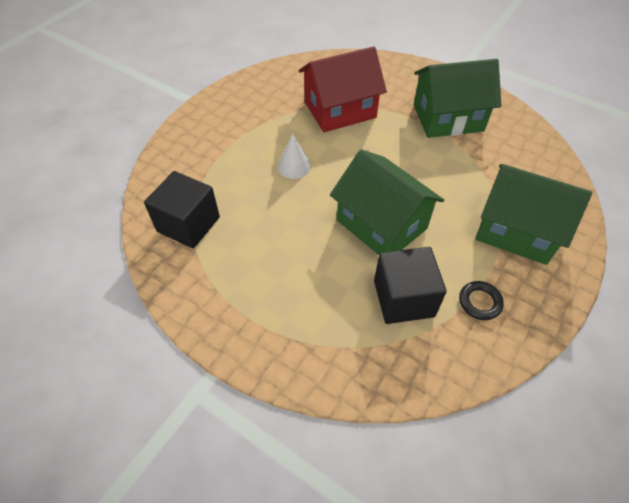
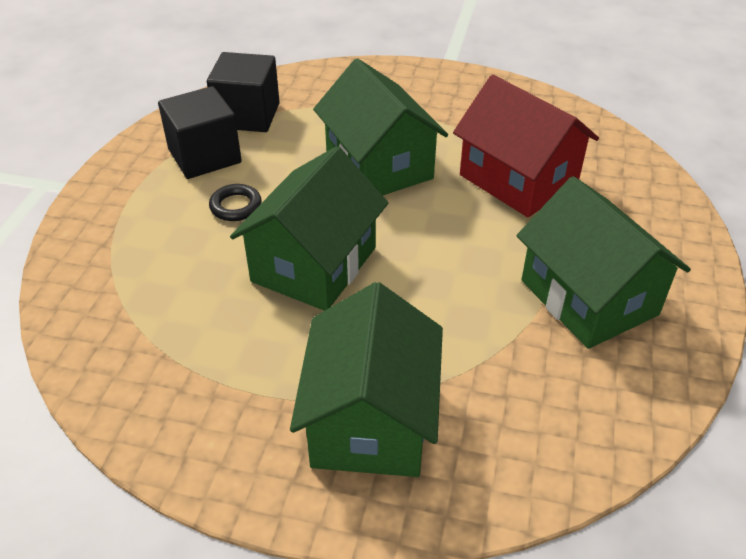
camera: 70 degrees right, 10 degrees down
white cone [278,134,311,179] -> green house [313,58,448,195]
black cube [374,247,447,324] -> black cube moved to [158,86,242,179]
black ring [459,281,504,320] -> black ring moved to [209,184,262,221]

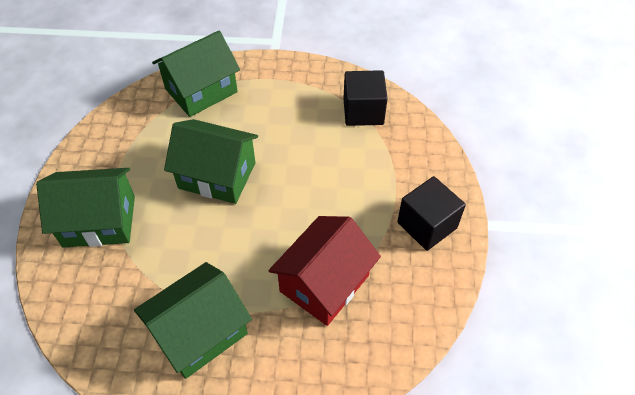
camera: 80 degrees right, 10 degrees up
black cube [158,86,242,179] -> black cube moved to [397,176,466,251]
black ring [209,184,262,221] -> none
green house [313,58,448,195] -> green house moved to [152,31,240,117]

